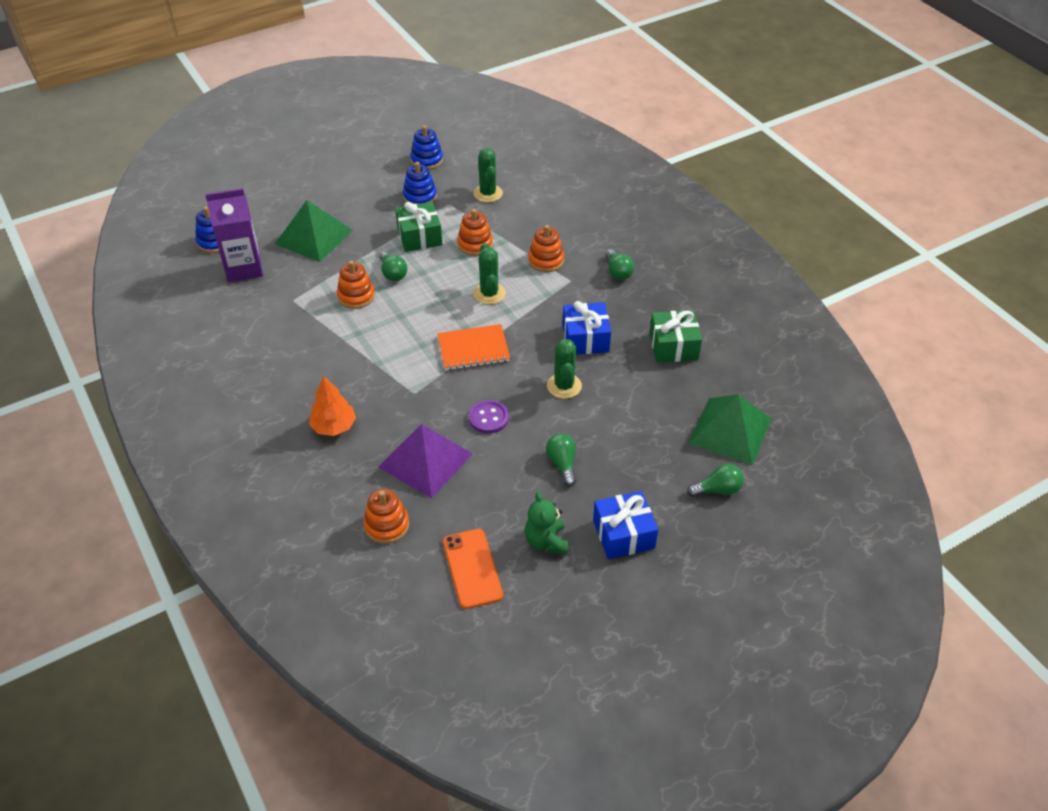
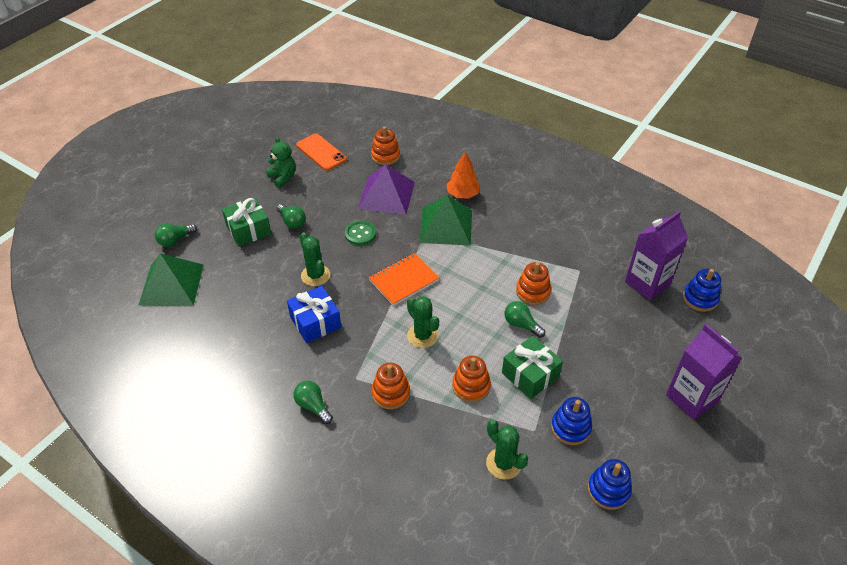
camera: 155 degrees right, 0 degrees up
green pyramid [275,200,353,262] -> green pyramid moved to [419,195,472,246]
purple button [469,400,509,434] -> green button [345,221,376,246]
blue gift [593,491,658,559] -> none
green gift [649,310,702,363] -> green gift moved to [222,197,271,247]
none -> purple carton [666,324,742,420]

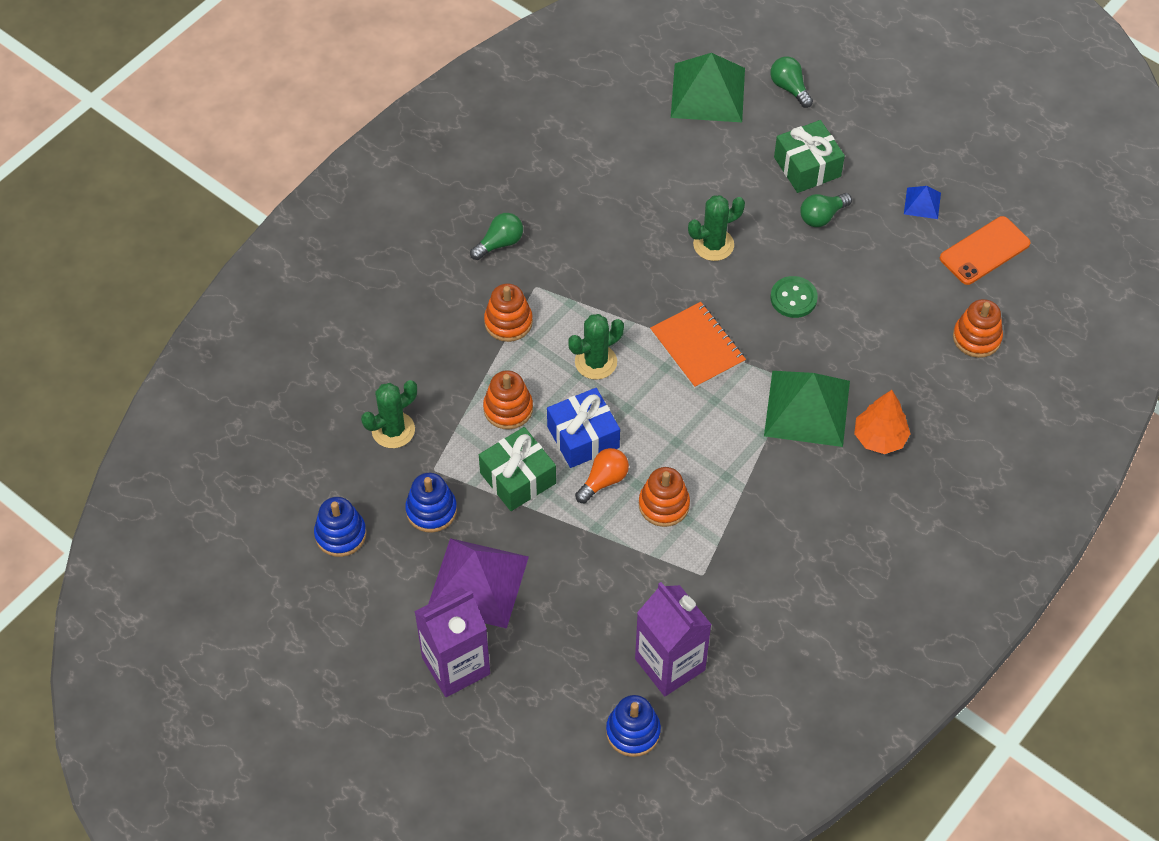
camera: 95 degrees right, 10 degrees up
green teddy bear [266,137,296,188] -> blue pyramid [904,186,941,219]
blue gift [287,286,341,343] -> blue gift moved to [547,388,620,468]
purple pyramid [358,164,415,215] -> purple pyramid moved to [428,538,529,629]
green light bulb [505,301,545,338] -> orange light bulb [575,448,629,503]

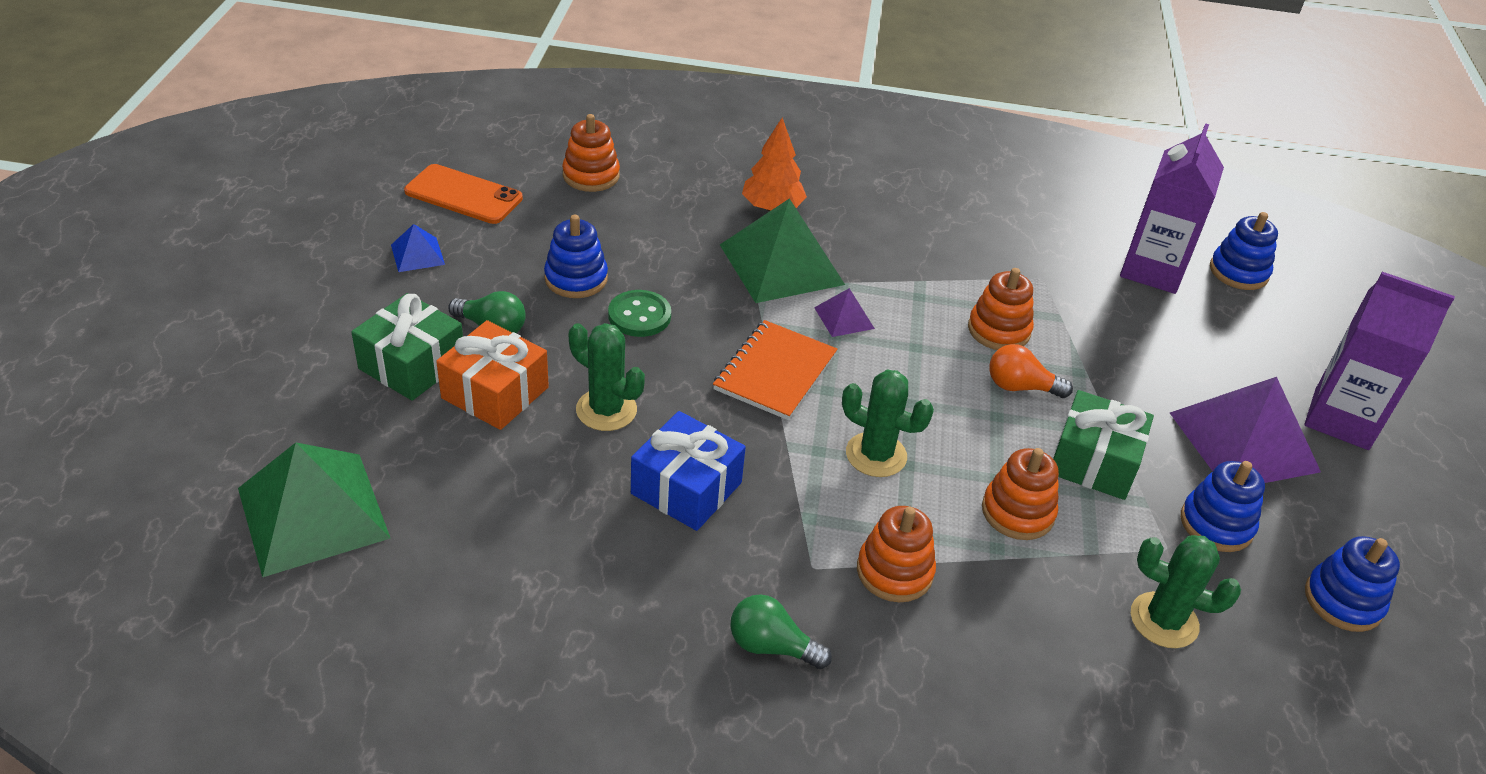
camera: 125 degrees left, 15 degrees down
blue gift [547,388,620,468] -> blue gift moved to [631,411,746,531]
green light bulb [770,57,813,108] -> none
none -> orange gift [436,320,549,430]
none -> blue stacking toy [544,215,608,298]
none -> purple pyramid [814,288,875,337]

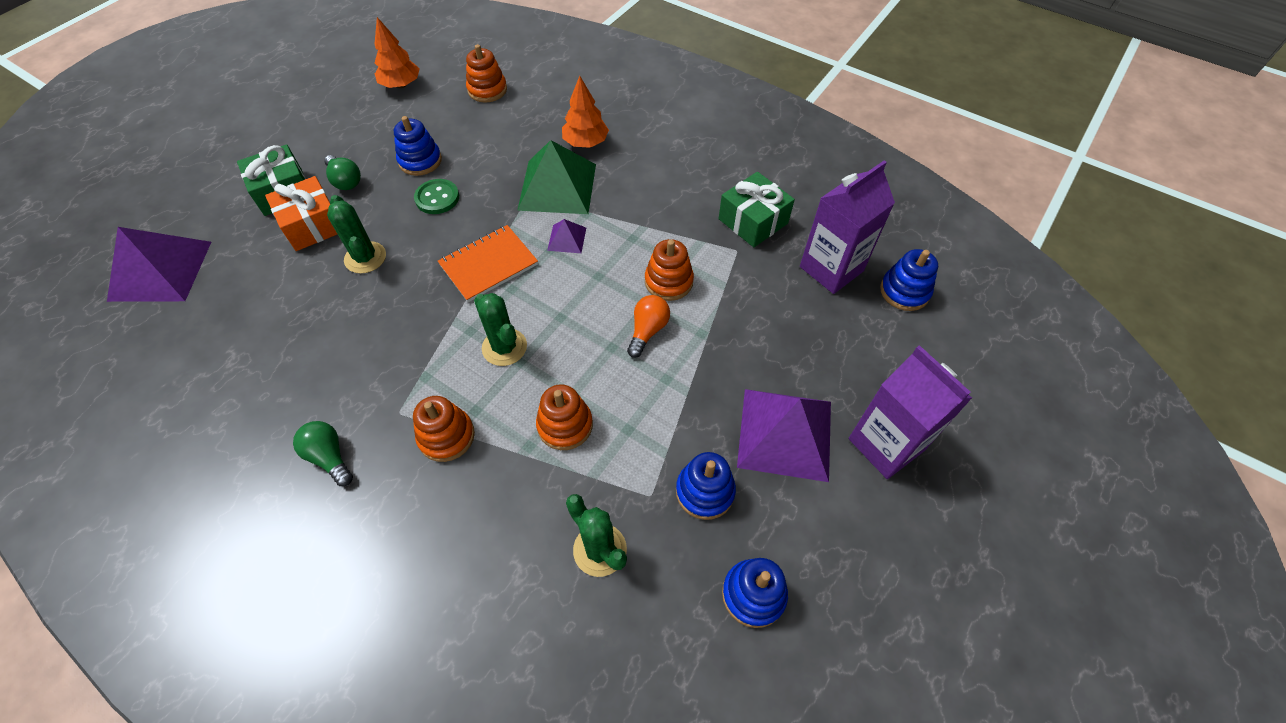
camera: 30 degrees right, 15 degrees up
green pyramid [238,443,391,577] -> purple pyramid [107,227,211,302]
blue pyramid [391,224,445,272] -> none
orange phone [404,164,523,224] -> orange tree [375,17,420,88]
blue gift [631,411,746,531] -> none
orange light bulb [989,344,1073,398] -> orange light bulb turned 75 degrees clockwise [627,295,670,358]
green gift [1053,390,1154,500] -> green gift moved to [718,172,795,247]

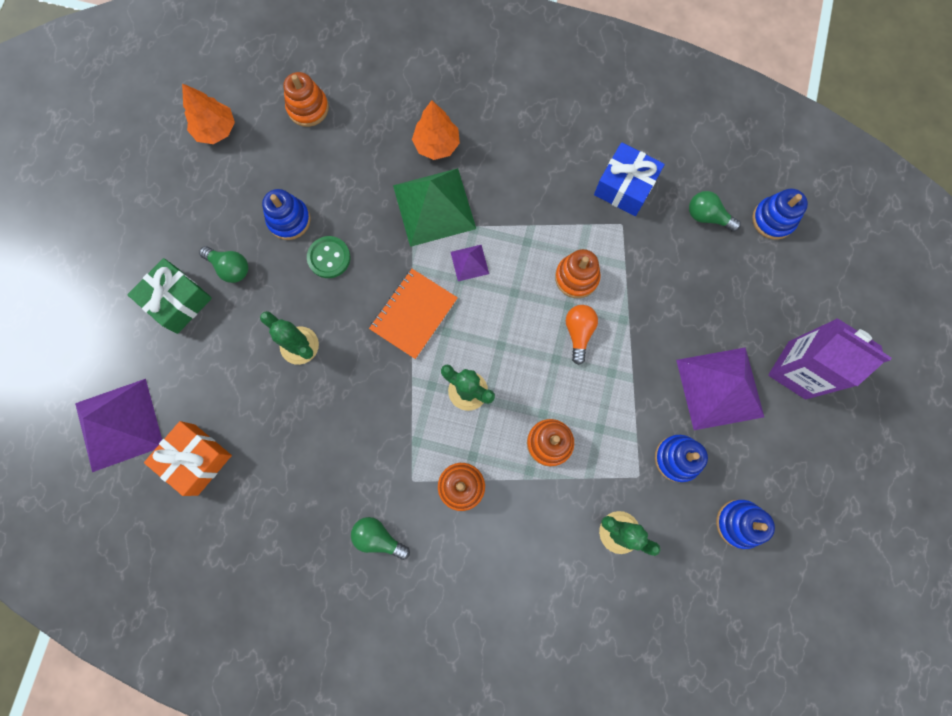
camera: 20 degrees left, 20 degrees up
orange gift [265,176,337,251] -> orange gift moved to [144,421,232,496]
green gift [718,172,795,247] -> blue gift [594,142,665,216]
purple carton [800,161,895,294] -> green light bulb [689,191,741,232]

